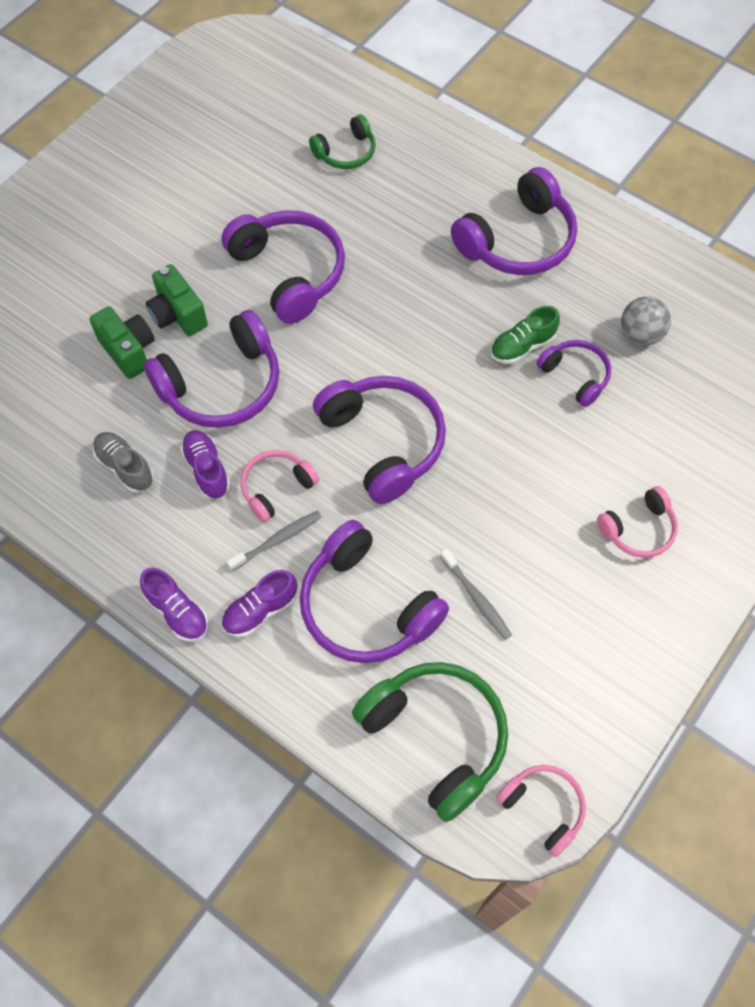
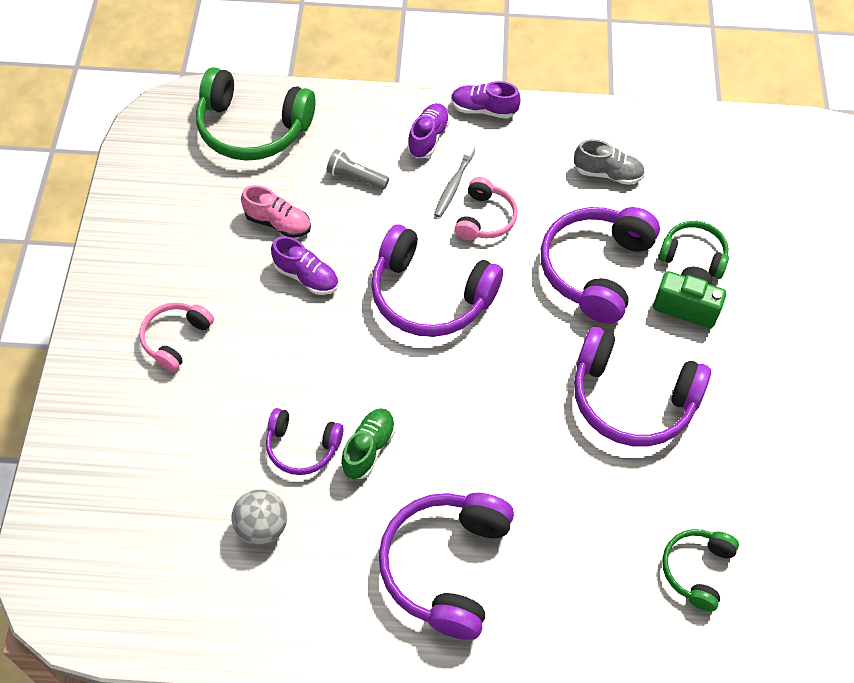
camera: 145 degrees right, 5 degrees down
green camera [90,306,155,379] -> green headphones [658,221,729,279]
purple shoe [180,430,230,499] -> purple shoe moved to [271,236,338,295]
purple headphones [300,520,449,663] -> grey flashlight [327,149,389,190]
grey toothbrush [440,549,512,640] -> pink shoe [241,185,311,238]
pink headphones [496,765,586,857] -> none

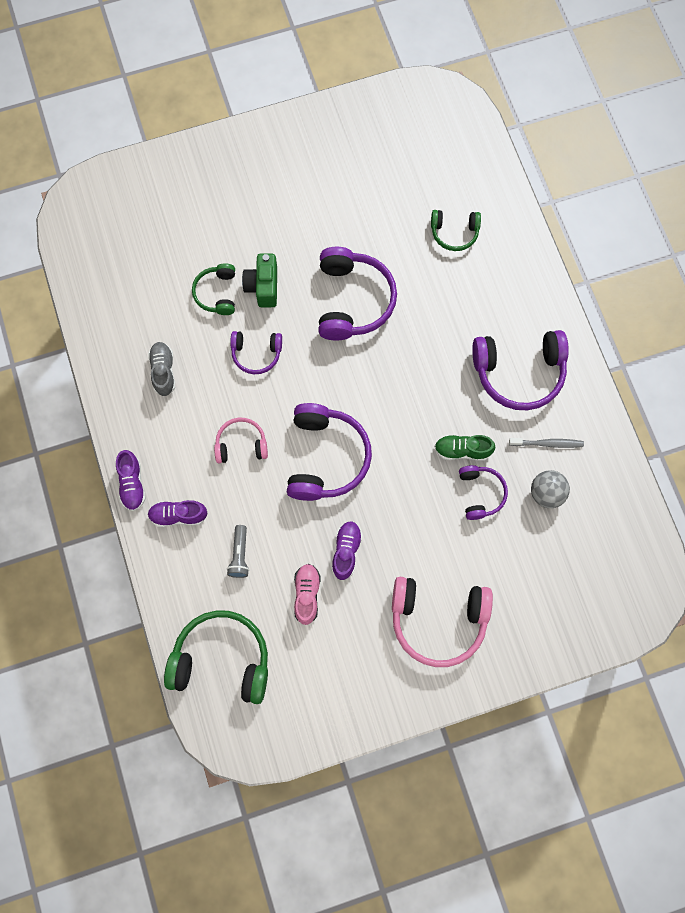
camera: 110 degrees left, 15 degrees up
pink headphones [139,302,214,372] -> pink headphones [392,577,493,667], size x1.79
green headphones [196,67,316,161] -> green headphones turned 75 degrees counterclockwise [164,610,268,704]
grey toothbrush [434,144,475,218] -> grey toothbrush moved to [509,438,584,448]
purple headphones [541,207,660,324] -> purple headphones [230,331,282,374], size x0.56

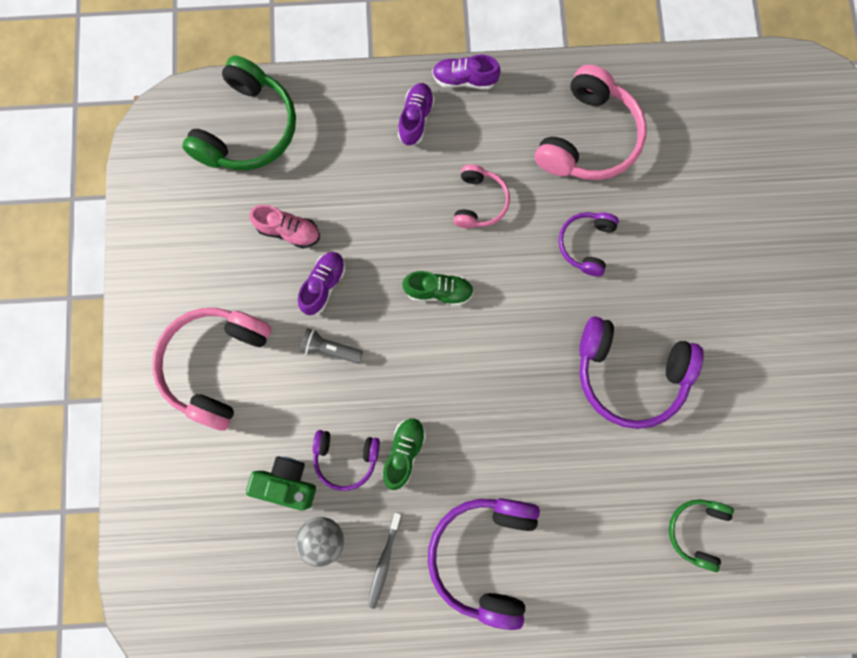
camera: 105 degrees right, 5 degrees up
grey shoe [148,342,175,396] -> pink headphones [535,65,647,180]
green headphones [192,263,235,315] -> none
grey flashlight [227,525,249,578] -> grey flashlight moved to [300,328,363,364]
green camera [242,254,277,307] -> green camera moved to [246,456,316,511]
purple headphones [287,403,372,501] -> green shoe [402,271,474,306]
purple shoe [332,521,362,580] -> purple shoe turned 90 degrees counterclockwise [298,252,346,315]

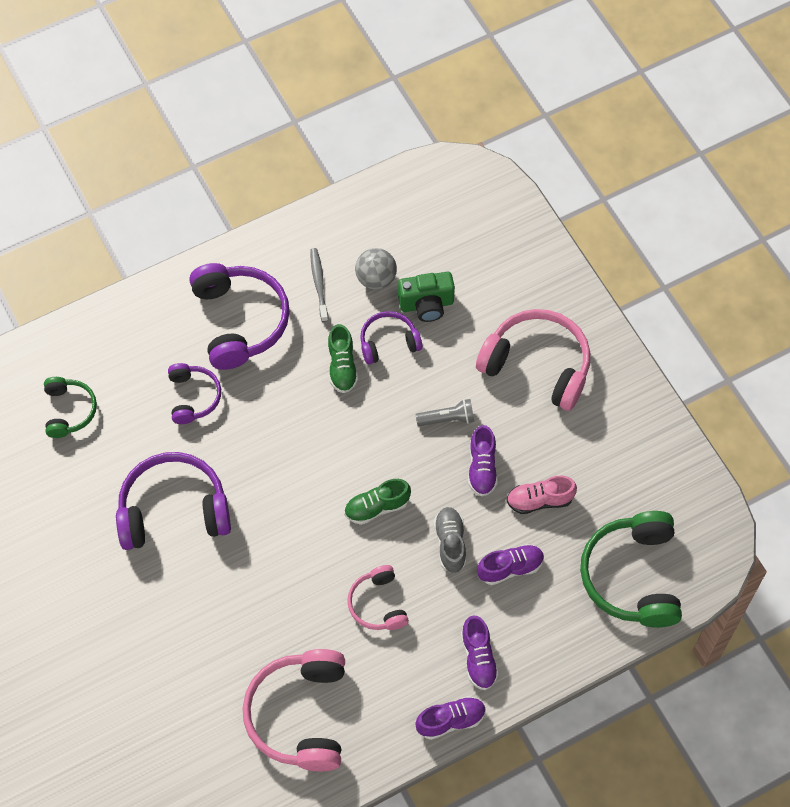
camera: 155 degrees right, 15 degrees down
pink headphones [152,308,271,431] -> pink headphones turned 60 degrees counterclockwise [476,309,590,411]
purple headphones [558,212,619,276] -> purple headphones moved to [168,363,221,424]
none -> grey shoe [434,507,466,573]
none -> purple shoe [477,544,544,585]

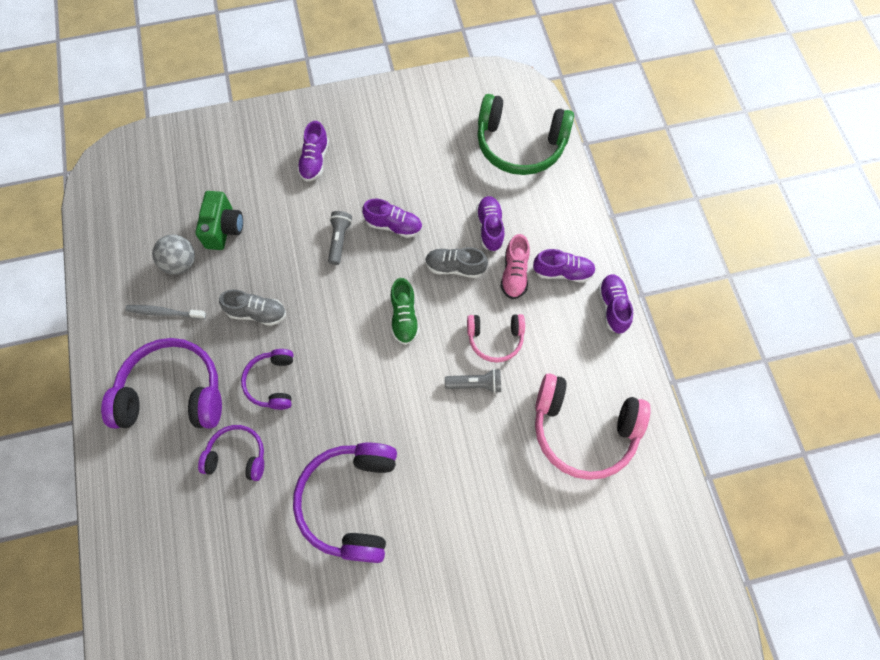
camera: 75 degrees left, 5 degrees up
green headphones [44,377,97,438] -> none
green shoe [328,324,358,393] -> grey shoe [219,290,286,326]
purple headphones [360,311,422,364] -> purple headphones moved to [241,349,293,410]
pink headphones [476,309,590,411] -> purple shoe [297,121,329,182]
pink shoe [507,476,577,514] -> pink shoe moved to [501,234,530,299]
none -> grey flashlight [445,369,501,393]

